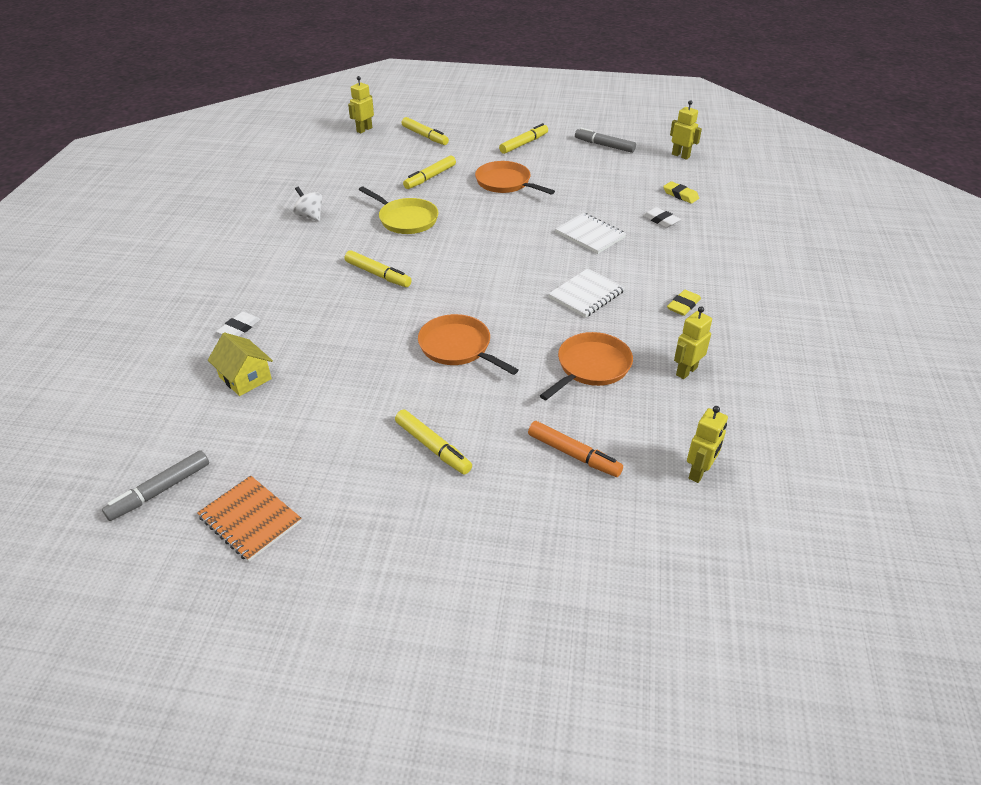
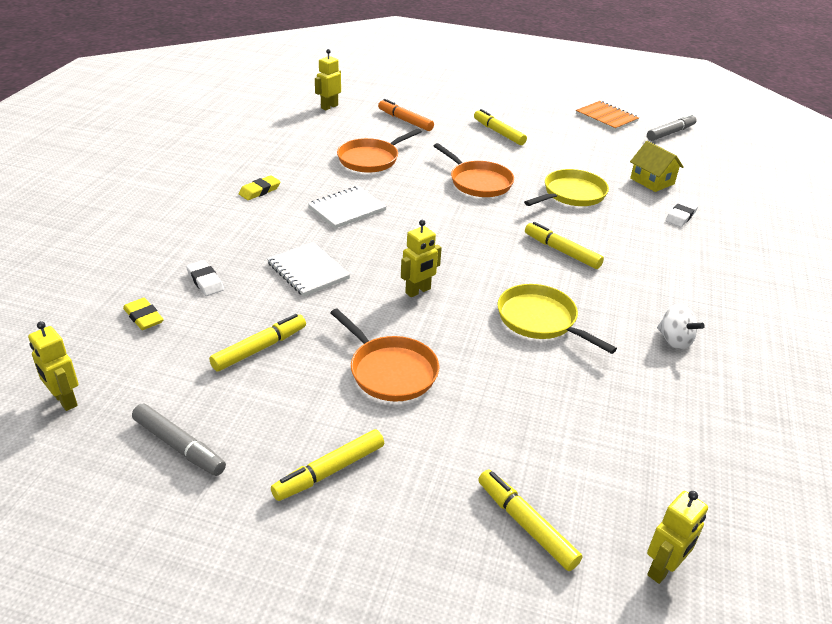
camera: 175 degrees left, 5 degrees down
yellow marker [403,155,456,189] -> yellow marker moved to [209,314,306,371]
yellow robot [674,306,712,379] -> yellow robot moved to [401,220,442,297]
none -> yellow pan [524,169,609,206]

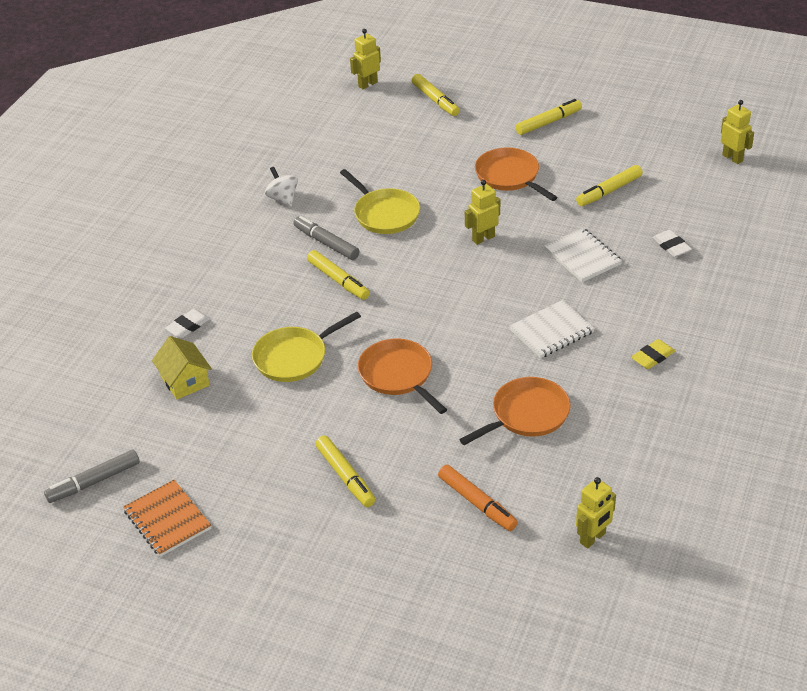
camera: 170 degrees left, 5 degrees up
yellow eraser [123,298,164,330] -> none
grey marker [132,404,226,476] -> grey marker moved to [293,216,360,260]

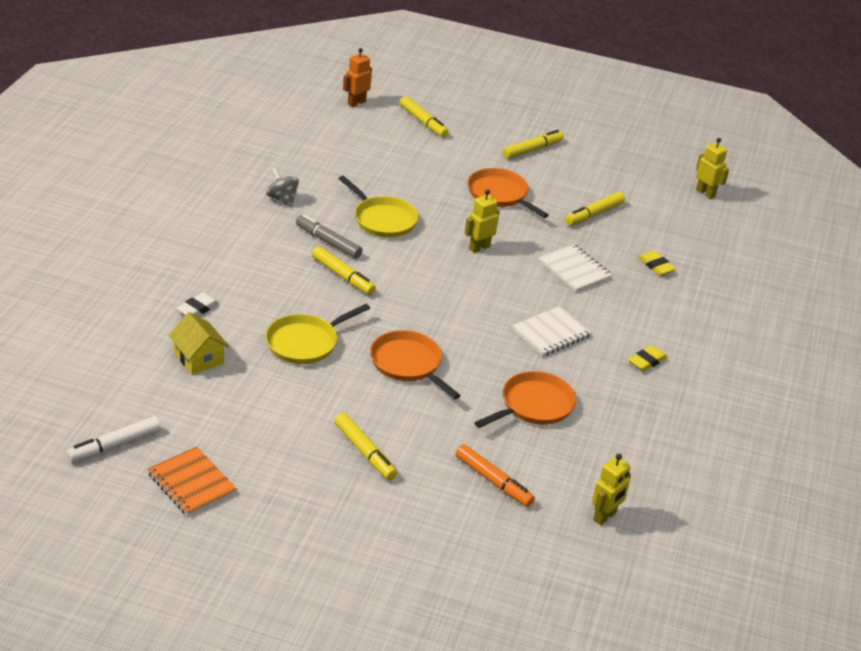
camera: 10 degrees left, 5 degrees down
grey marker [44,450,140,503] -> white marker [66,416,161,462]
white spinning top [265,167,298,207] -> grey spinning top [266,167,299,207]
yellow robot [350,29,381,89] -> orange robot [343,48,372,107]
white eraser [652,230,692,257] -> yellow eraser [638,251,676,276]

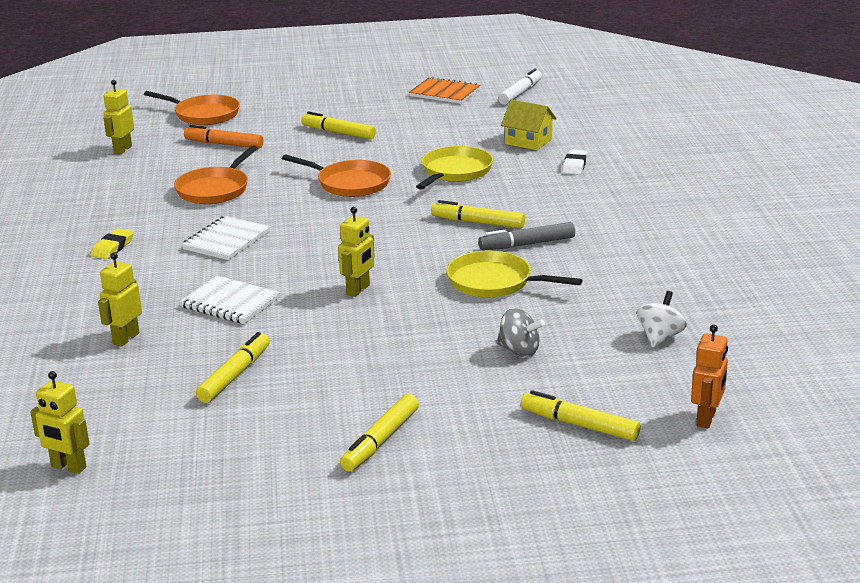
camera: 160 degrees right, 10 degrees down
grey spinning top [266,167,299,207] -> grey spinning top moved to [496,308,545,357]
grey marker [296,214,363,259] -> grey marker turned 150 degrees clockwise [478,222,575,250]
orange pan [467,168,549,218] -> orange pan moved to [144,91,240,125]
yellow eraser [638,251,676,276] -> yellow robot [98,252,142,347]
none -> white spinning top [637,291,687,348]

